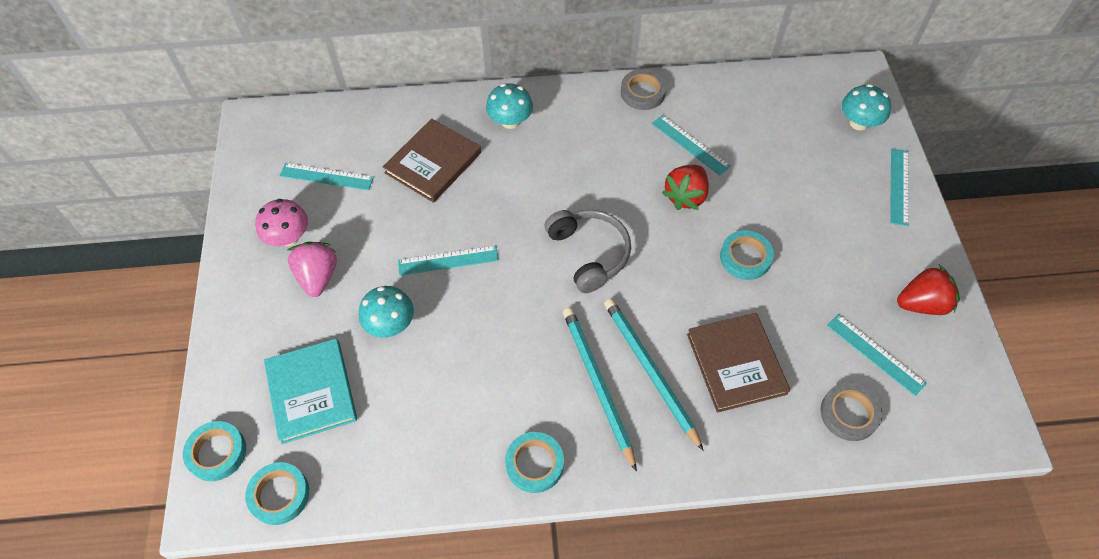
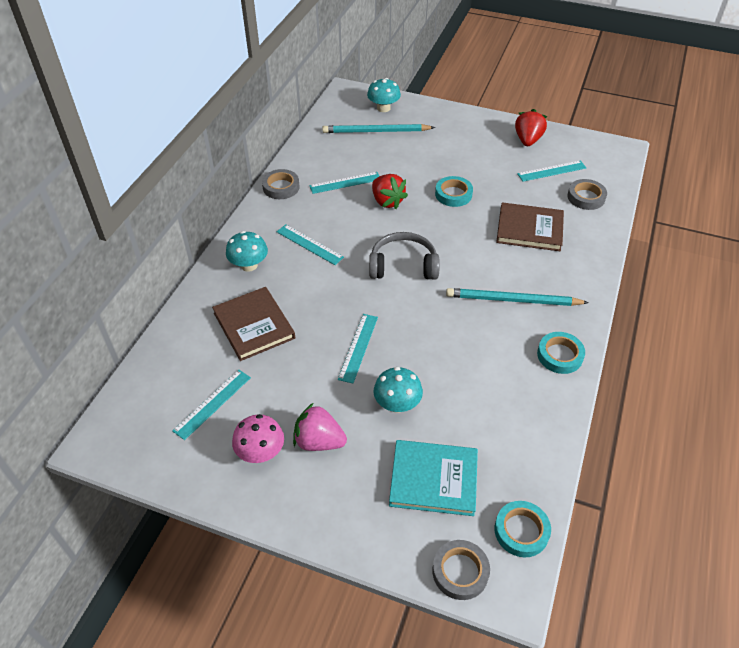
camera: 65 degrees left, 10 degrees down
turquoise tape [183,421,246,481] -> grey tape [432,540,490,600]
turquoise pencil [604,299,704,451] -> turquoise pencil moved to [322,124,435,133]
turquoise ruler [890,148,909,226] -> turquoise ruler moved to [277,224,344,265]

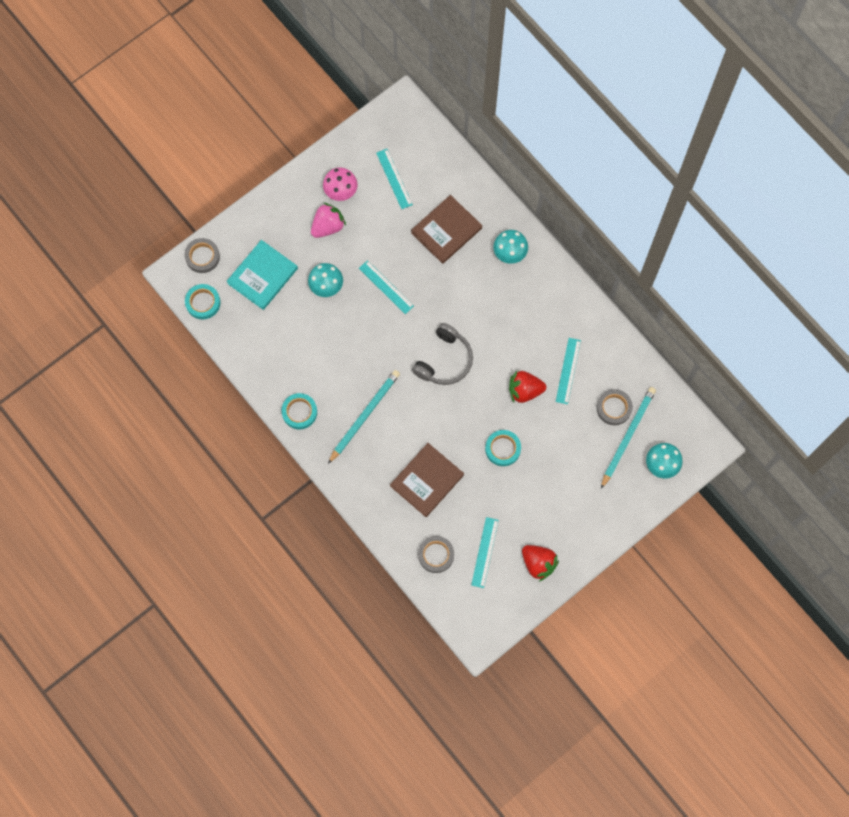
camera: 120 degrees right, 25 degrees up
brown book [212,287,295,361] -> brown book turned 45 degrees counterclockwise [411,195,482,264]
grey tape [262,169,299,199] -> grey tape moved to [597,389,633,425]
turquoise ruler [277,224,344,265] -> none

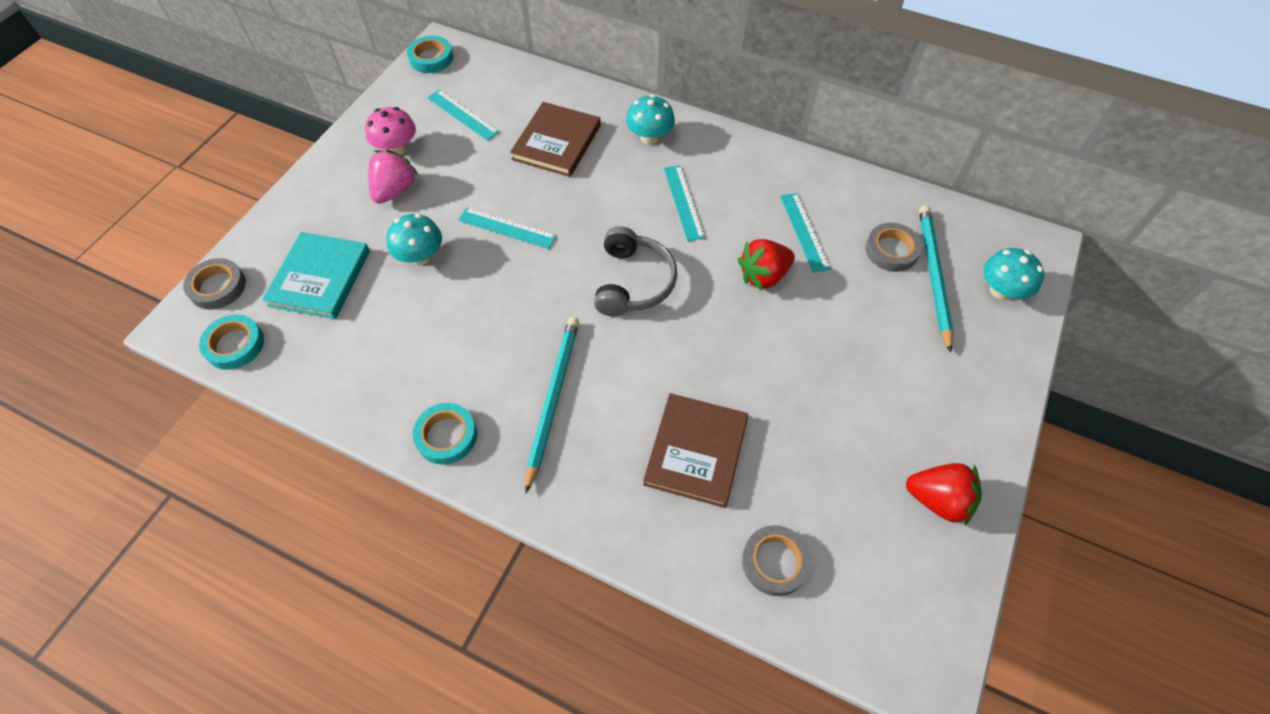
camera: 25 degrees left, 15 degrees down
turquoise ruler [471,517,499,588] -> turquoise ruler moved to [664,165,705,241]
turquoise tape [485,430,521,466] -> turquoise tape moved to [407,36,453,73]

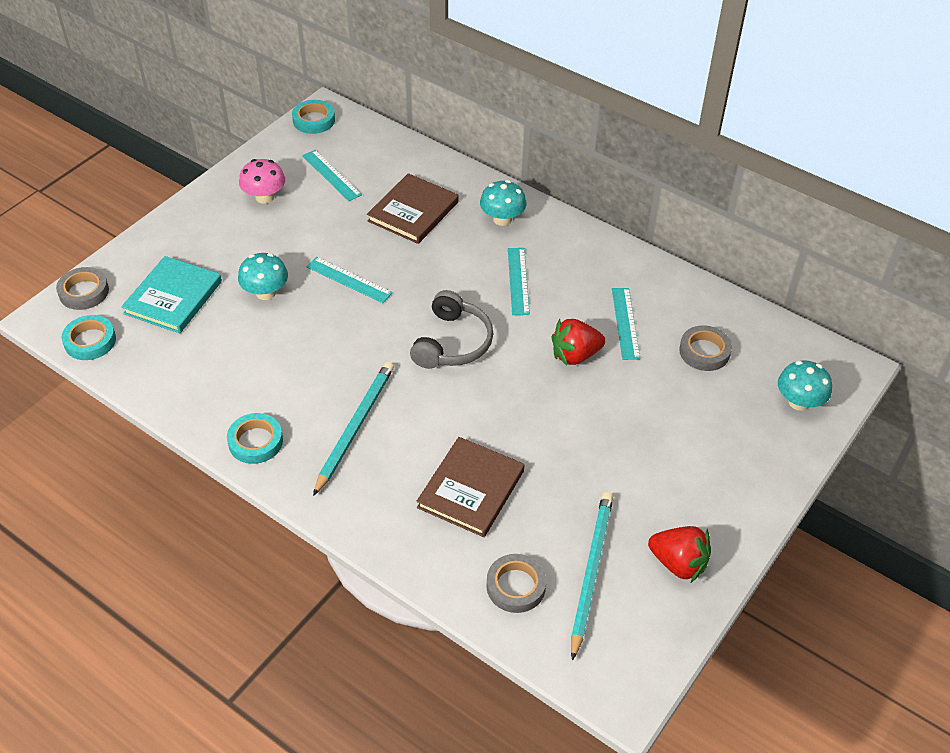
camera: 10 degrees right, 10 degrees down
pink strawberry [368,150,418,204] -> none
turquoise pencil [919,205,954,353] -> turquoise pencil moved to [571,492,613,661]

